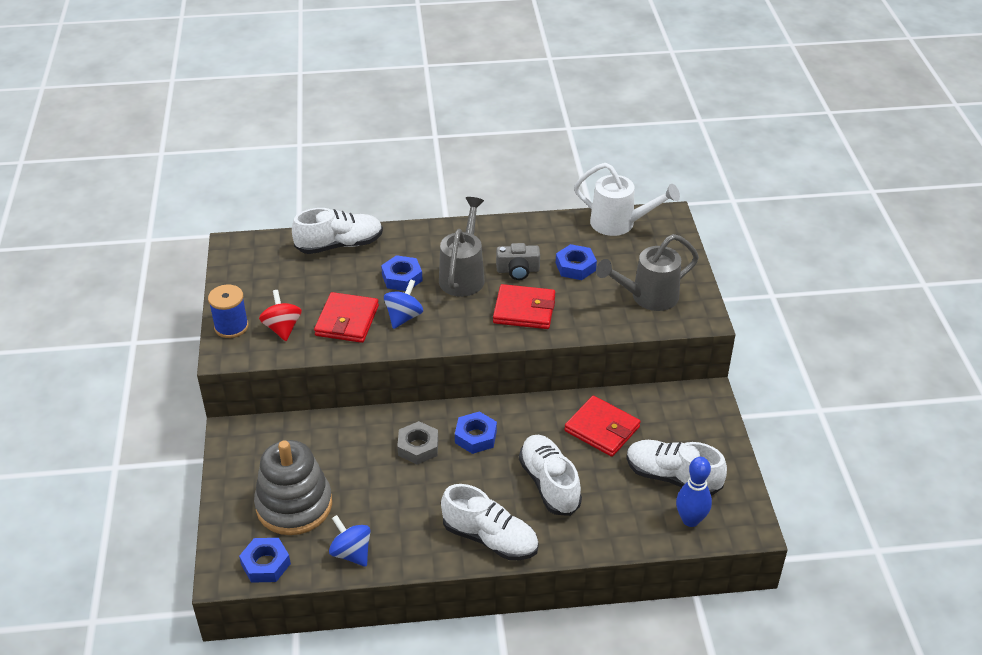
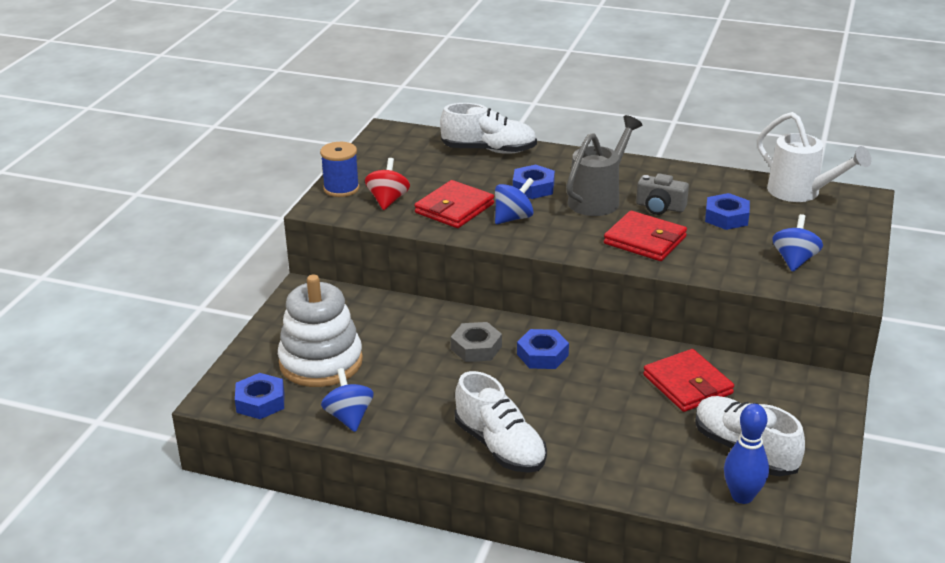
camera: 25 degrees right, 10 degrees down
grey stacking toy [254,440,332,535] -> white stacking toy [278,274,363,387]
white shoe [519,435,582,516] -> none
grey watering can [596,234,699,311] -> blue spinning top [772,214,823,272]

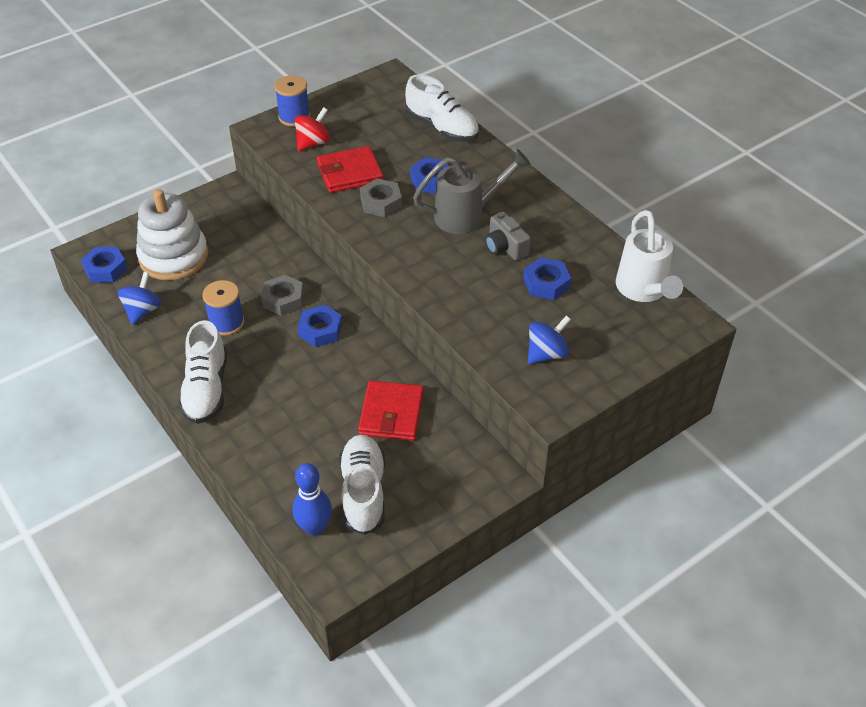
camera: 35 degrees right, 15 degrees up
blue spinning top [495,178,534,225] -> grey nut [360,179,402,217]
red wallet [604,211,687,261] -> none
none -> blue spool [202,280,244,336]

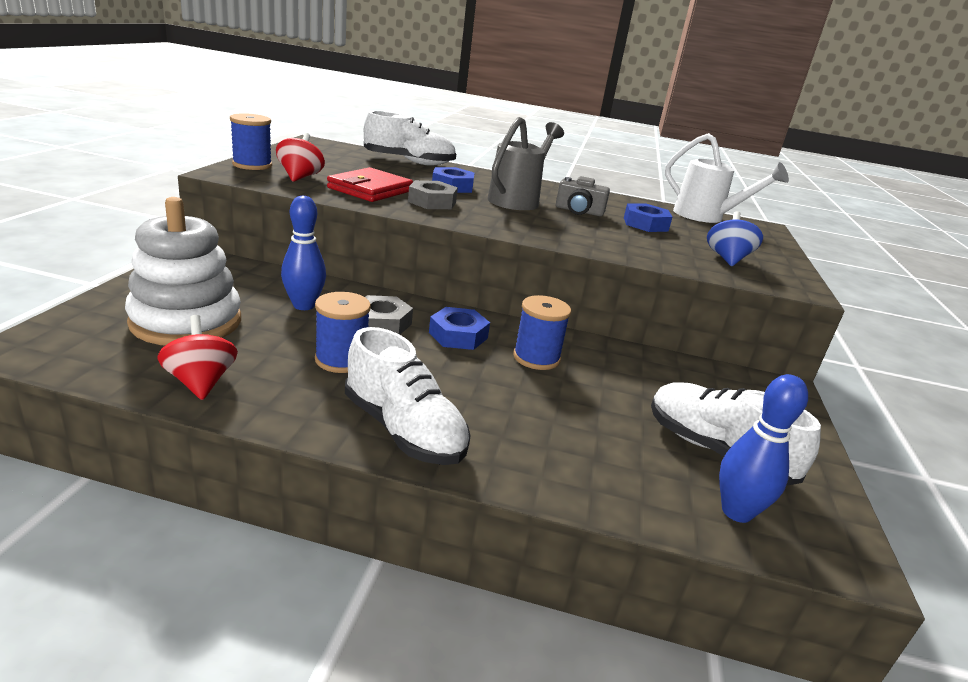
camera: 45 degrees left, 20 degrees down
blue nut [81,247,127,283] -> none
blue spinning top [118,272,162,325] -> red spinning top [157,315,238,400]
red wallet [358,381,424,441] -> none
none -> blue bowling pin [281,196,326,310]
none -> blue spool [513,295,571,370]

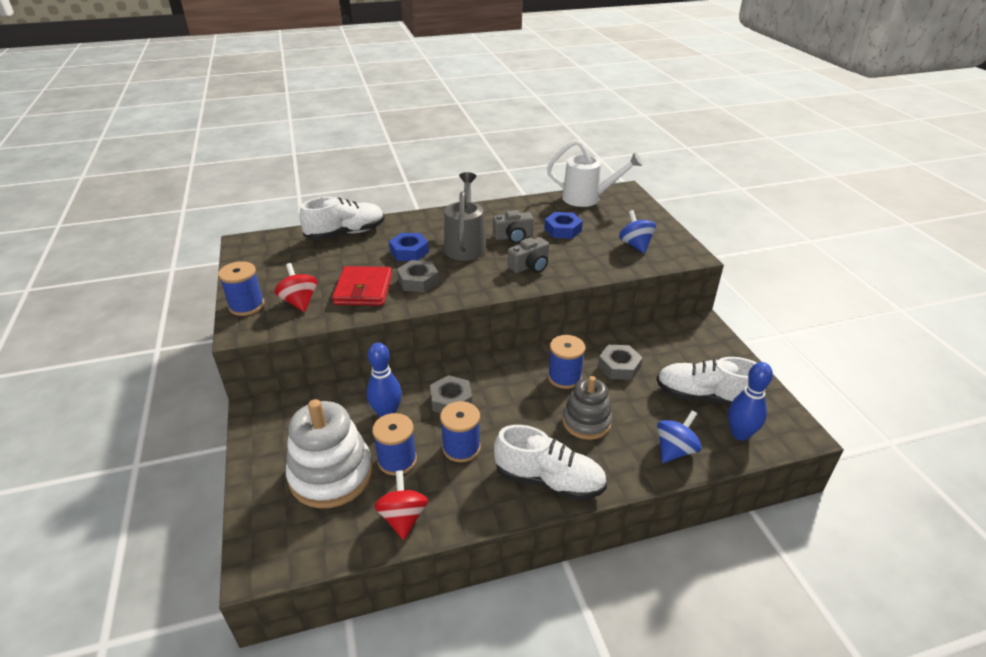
camera: 25 degrees left, 10 degrees up
red spinning top [157,315,238,400] -> red spinning top turned 45 degrees clockwise [374,470,428,540]
blue nut [429,307,490,350] -> none
none -> blue spool [372,413,417,476]
none -> grey camera [508,237,549,273]
none -> grey stacking toy [562,376,612,440]
none -> grey nut [598,345,643,380]
none -> blue spinning top [657,410,702,463]

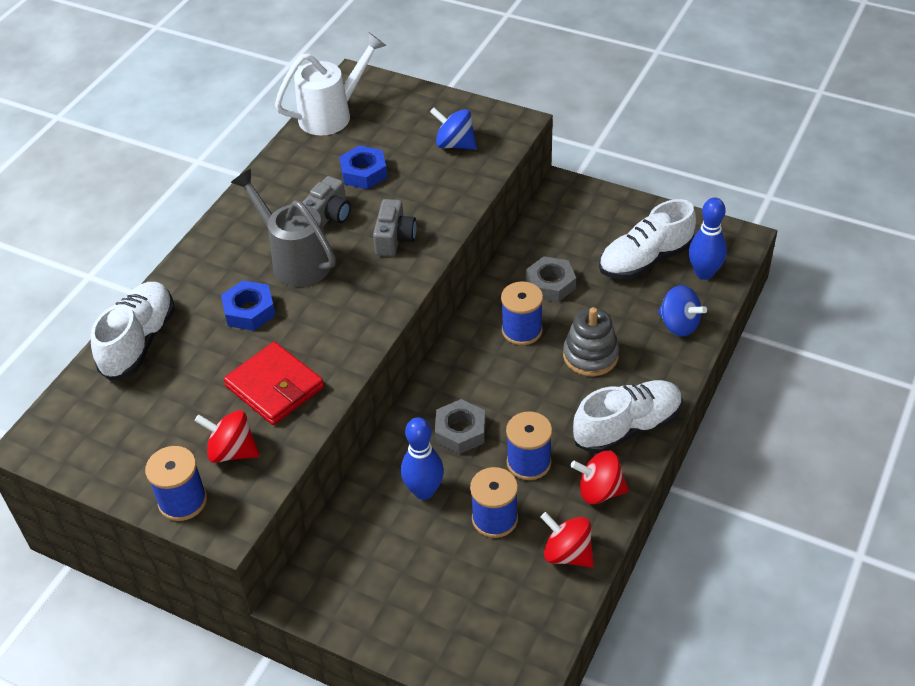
camera: 45 degrees left, 10 degrees up
white stacking toy [286,399,373,508] -> none
grey nut [397,260,439,292] -> none
blue spinning top [657,410,702,463] -> blue spinning top turned 135 degrees clockwise [658,285,707,337]
none -> red spinning top [570,451,629,504]

